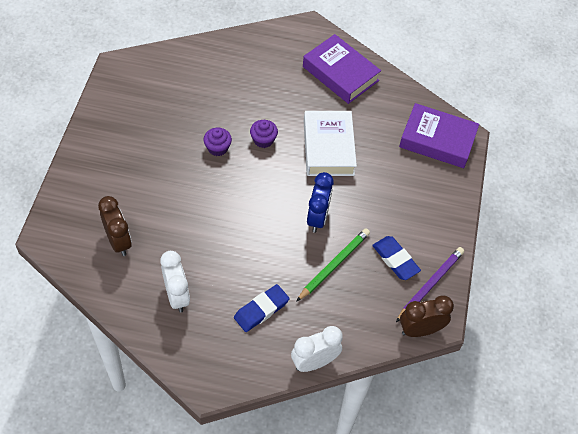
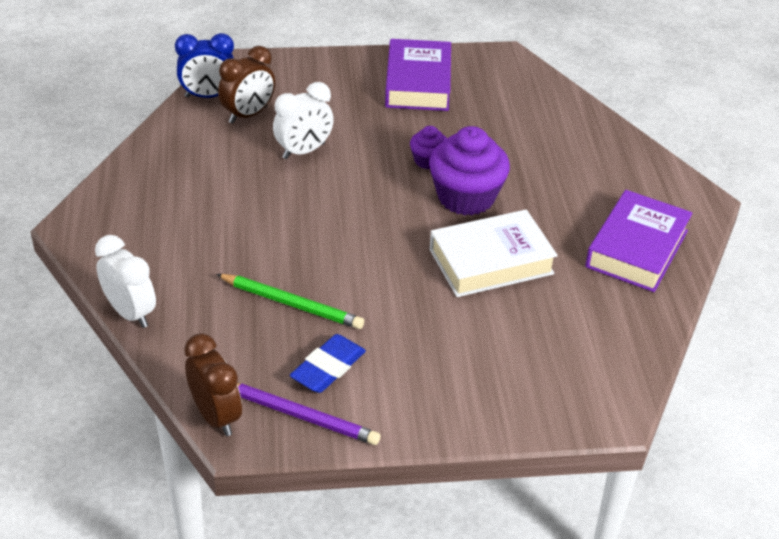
camera: 75 degrees right, 15 degrees down
white clock [160,251,190,313] -> white clock moved to [273,82,334,159]
blue eraser [234,284,290,332] -> none
purple cupcake [250,120,278,148] -> purple cupcake [429,126,510,215], size x1.96
blue clock [307,172,334,233] -> blue clock moved to [175,33,234,98]
purple book [399,103,479,168] -> purple book moved to [385,39,451,111]

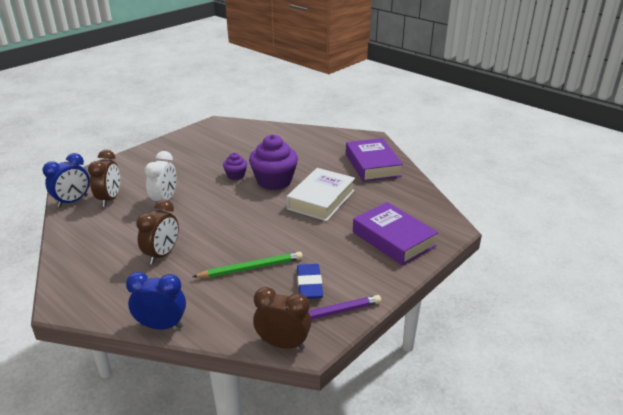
camera: 40 degrees left, 10 degrees down
white clock [95,235,156,328] -> blue clock [126,272,186,330]
purple book [385,39,451,111] -> purple book moved to [353,202,439,265]
none -> brown clock [136,200,179,264]

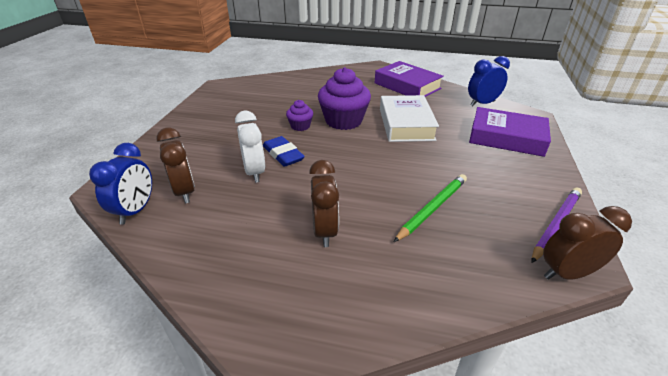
camera: 30 degrees left, 5 degrees up
blue clock [126,272,186,330] -> blue clock moved to [468,56,510,106]
blue eraser [297,264,323,299] -> blue eraser moved to [263,136,305,167]

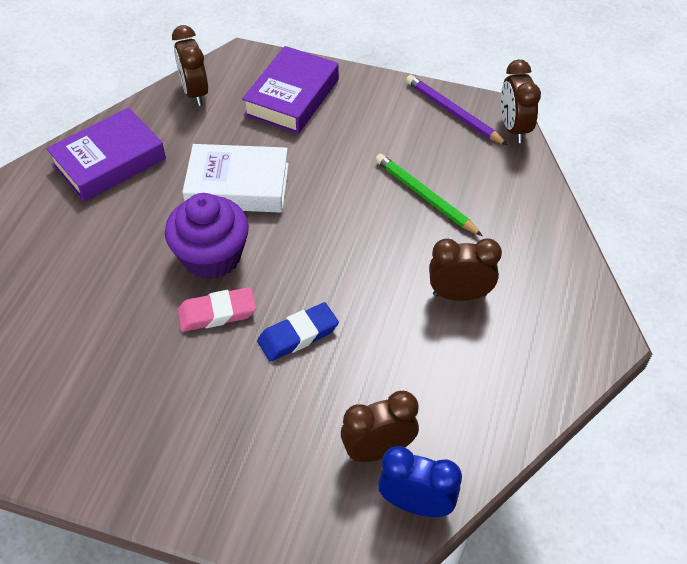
camera: 85 degrees left, 15 degrees up
white clock [235,111,265,183] -> none
purple cupcake [286,100,313,131] -> pink eraser [177,287,256,332]
blue clock [468,56,510,106] -> brown clock [172,25,208,106]

